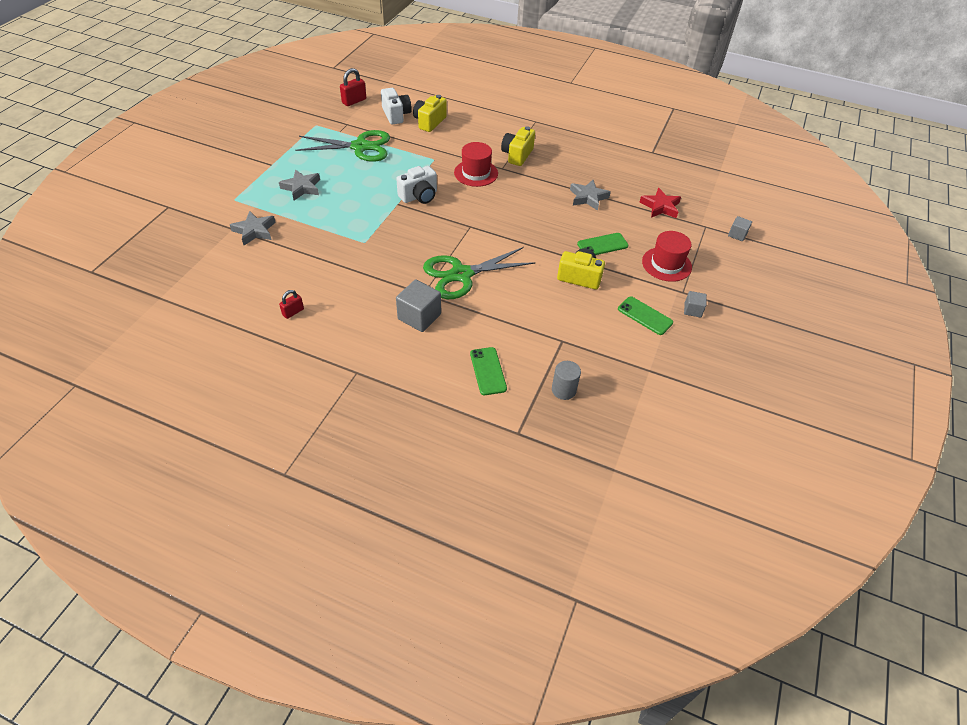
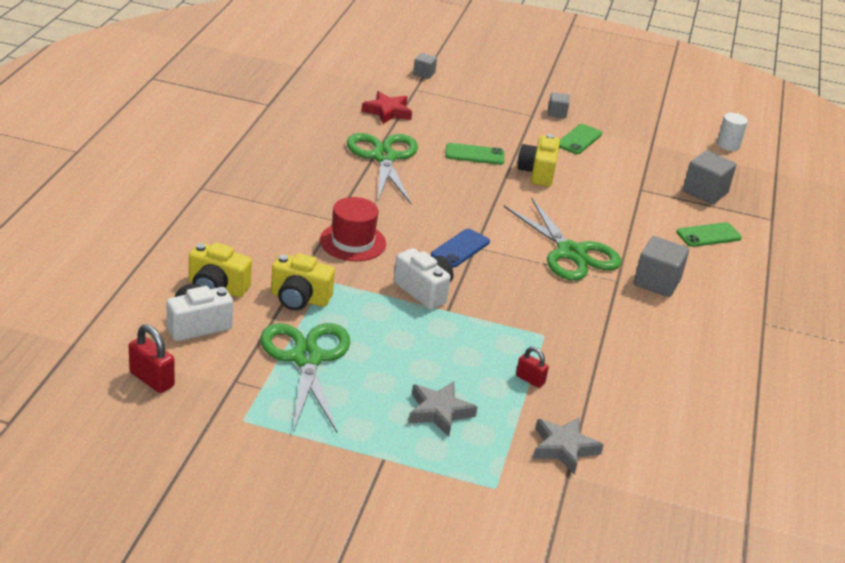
camera: 100 degrees left, 15 degrees down
red padlock [279,290,304,319] -> red padlock moved to [516,347,549,388]
yellow camera [501,126,535,166] -> yellow camera moved to [271,253,335,310]
grey cylinder [552,361,581,400] -> grey cube [683,150,736,204]
grey star [570,180,611,211] -> green scissors [347,133,418,204]
green phone [577,233,628,255] -> green phone turned 60 degrees counterclockwise [445,143,504,165]
red hat [642,231,692,282] -> none
none -> blue phone [431,229,490,268]
none -> white cylinder [717,113,748,151]

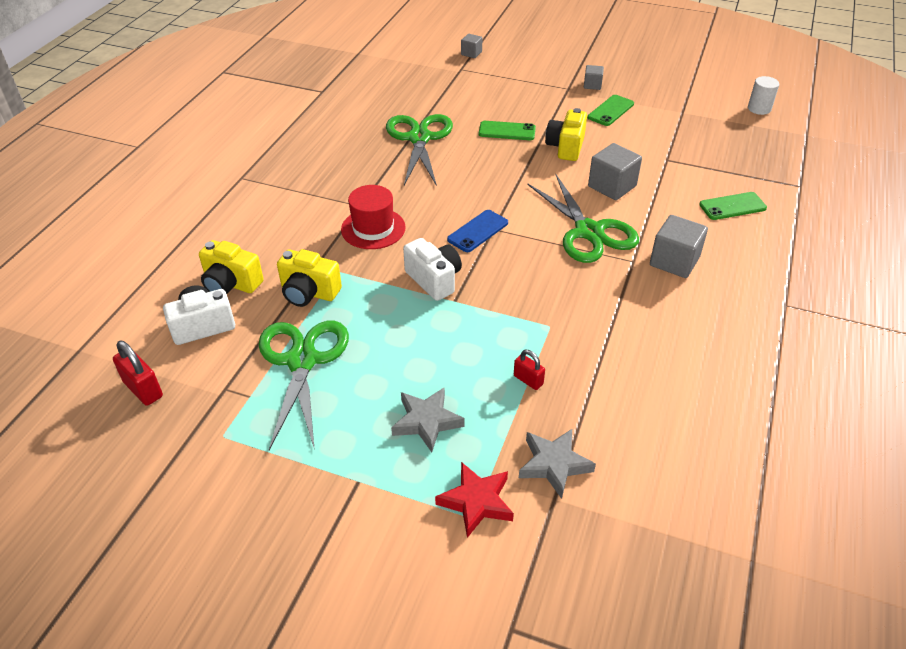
camera: 10 degrees right, 10 degrees up
red star [361,91,412,124] -> red star moved to [435,462,514,538]
grey cube [683,150,736,204] -> grey cube moved to [588,143,642,200]

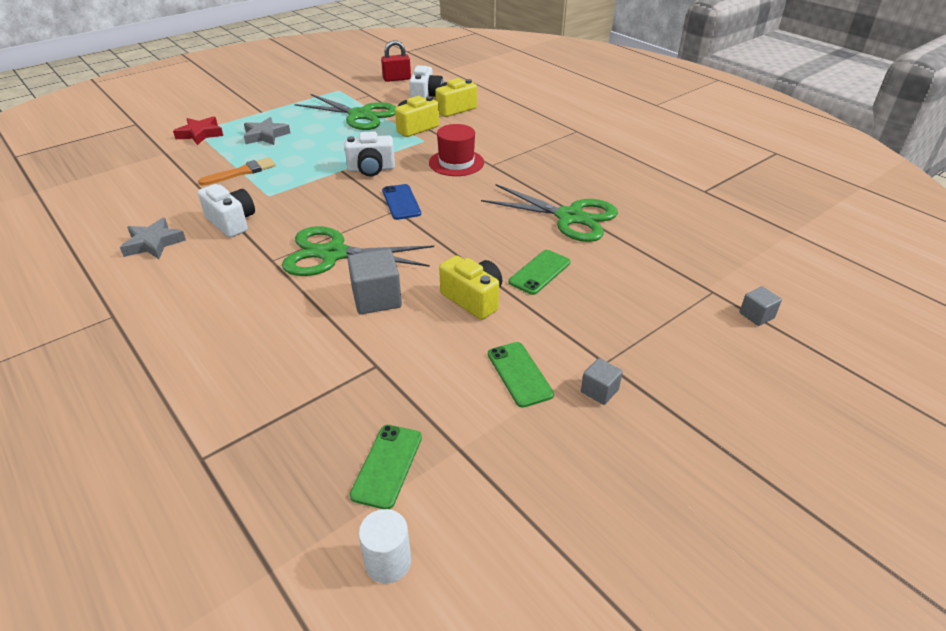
camera: 120 degrees right, 5 degrees down
red padlock [514,350,545,390] -> orange brush [198,157,276,185]
grey star [519,429,596,499] -> grey star moved to [120,218,186,259]
grey cube [650,215,708,278] -> none
green phone [699,192,767,220] -> green phone moved to [350,425,422,509]
none -> white camera [198,184,255,238]

